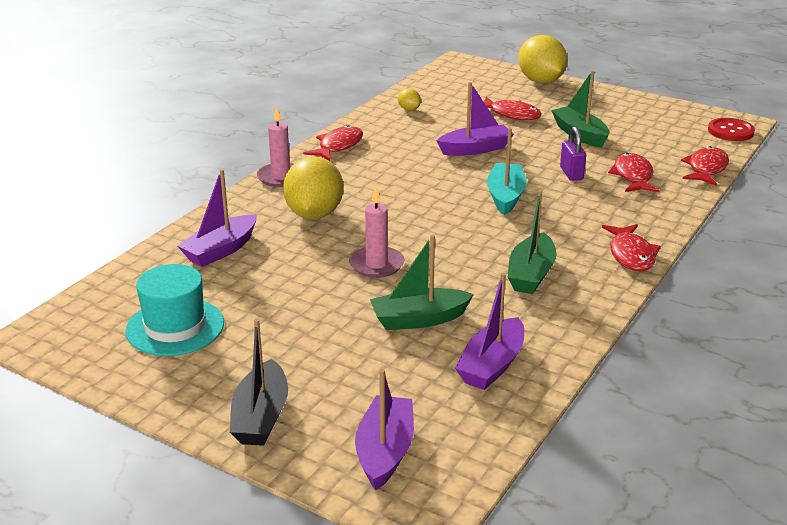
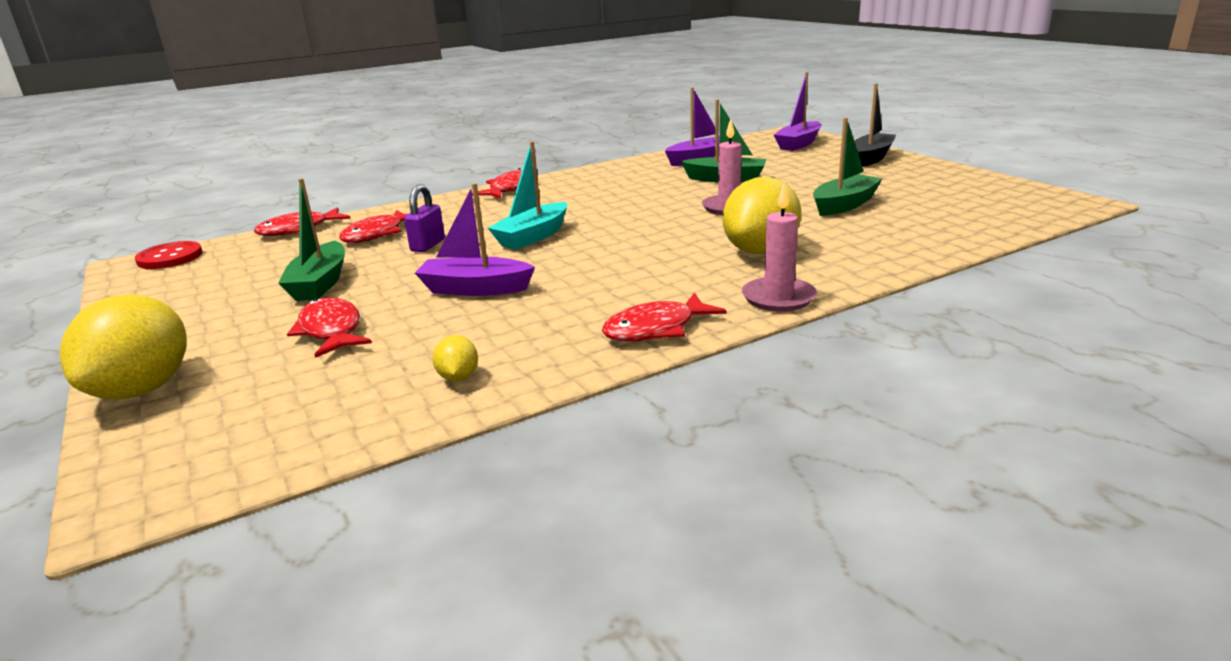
camera: 150 degrees left, 5 degrees down
turquoise hat [125,264,224,356] -> none
purple boat [177,169,257,267] -> none
green boat [508,190,557,294] -> green boat moved to [813,117,882,216]

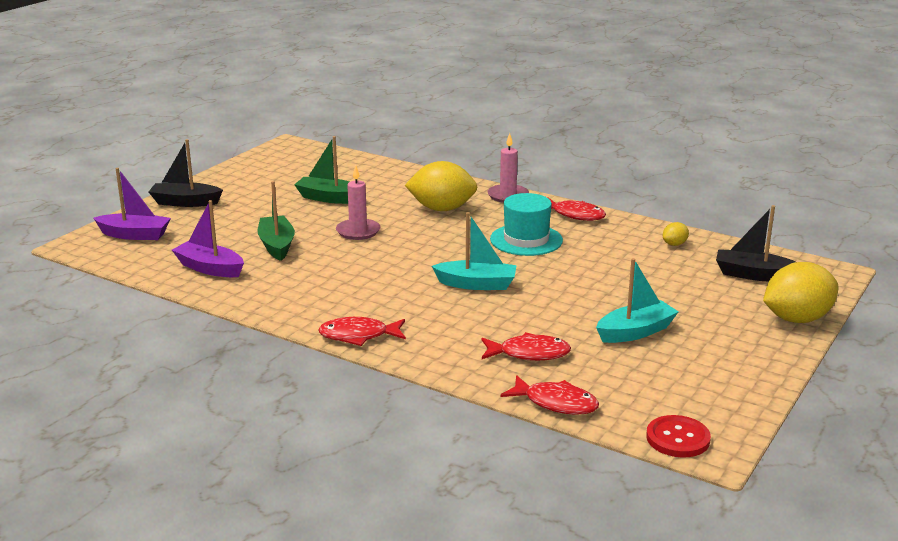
camera: 120 degrees left, 0 degrees up
green boat [278,178,345,301] -> turquoise boat [596,258,679,343]
red fish [287,297,372,358] -> none
purple padlock [404,184,445,252] -> none
purple boat [415,183,535,296] -> none
none -> turquoise hat [490,193,563,256]
none -> black boat [716,205,796,281]

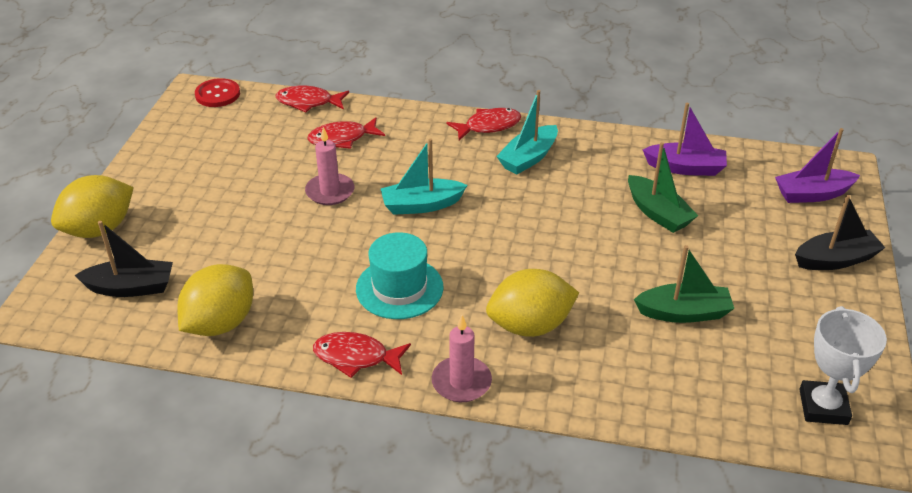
camera: 160 degrees right, 15 degrees up
pink candle [336,165,380,240] -> pink candle moved to [305,127,354,205]
turquoise boat [596,258,679,343] -> turquoise boat moved to [496,90,558,174]
yellow lemon [663,222,689,246] -> yellow lemon [177,264,253,336], size x2.26
none -> white trophy [799,306,887,425]

